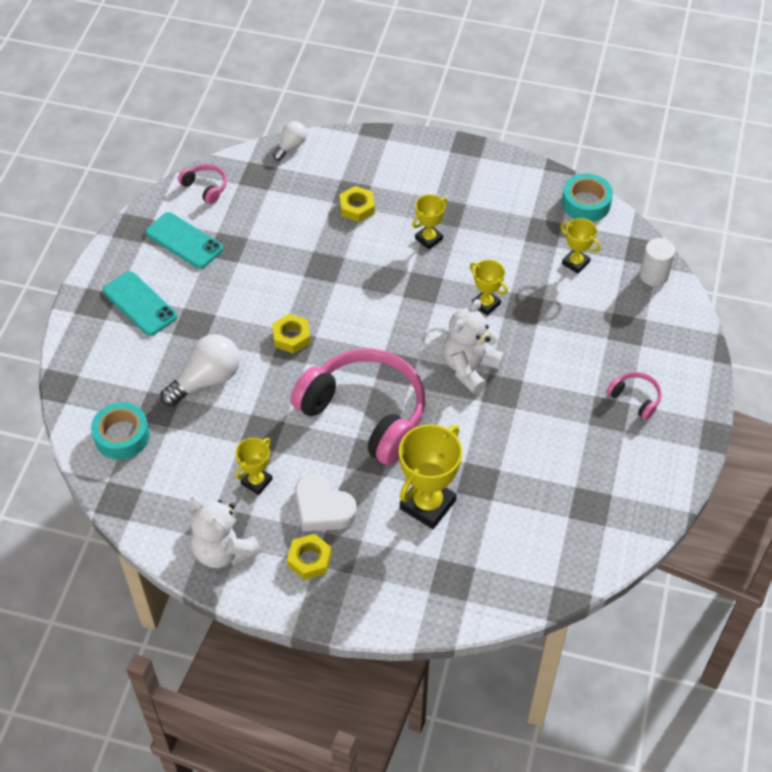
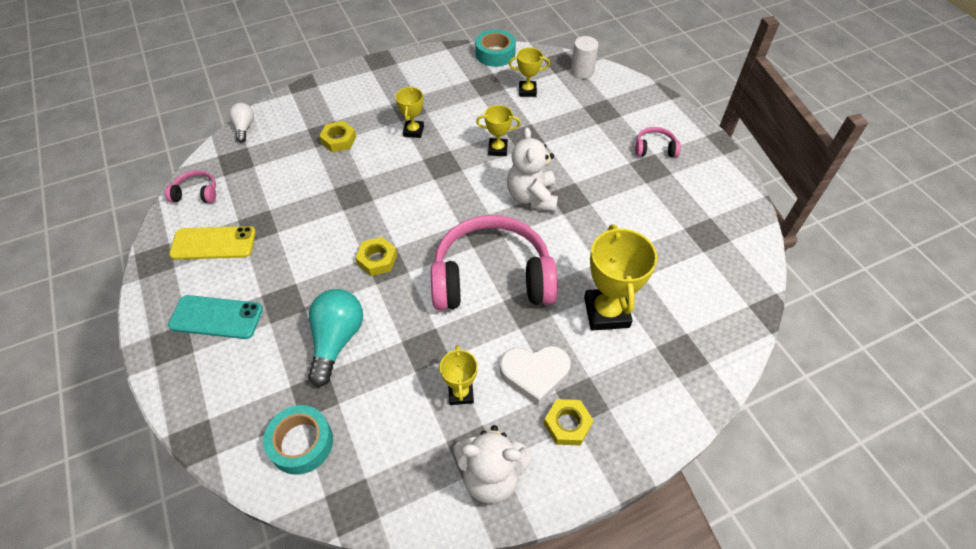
camera: 40 degrees left, 0 degrees up
turquoise phone [146,212,223,269] -> yellow phone [169,226,256,260]
white light bulb [160,334,240,407] -> turquoise light bulb [308,289,363,387]

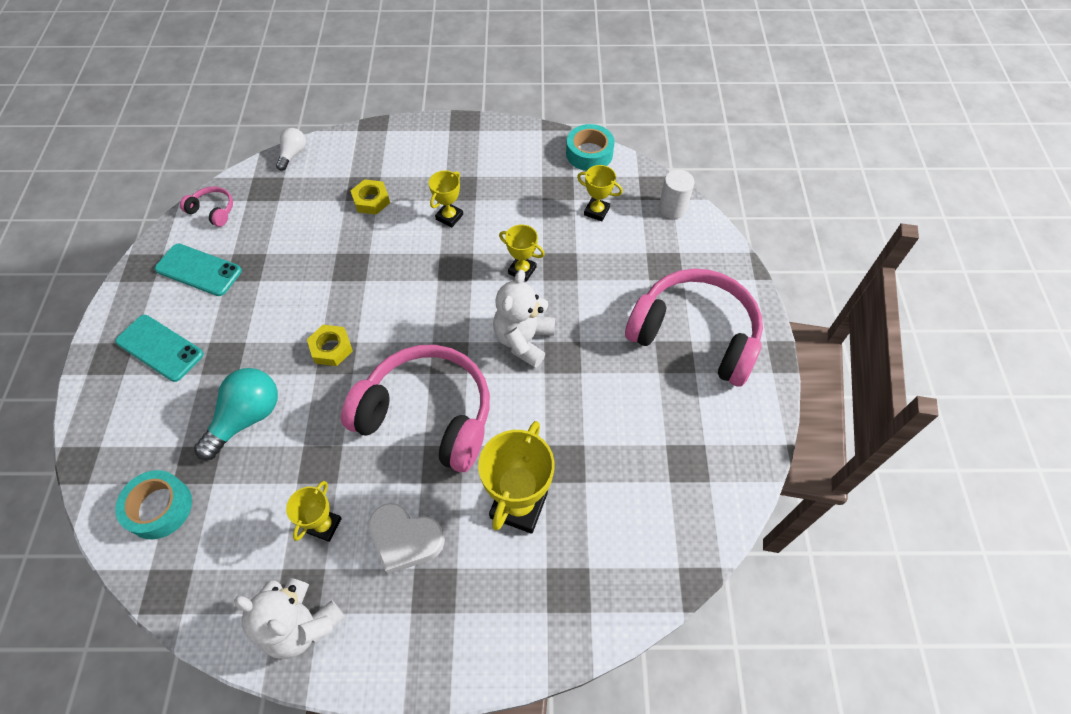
camera: 25 degrees right, 5 degrees up
yellow phone [169,226,256,260] -> turquoise phone [155,244,242,296]
yellow nut [544,399,594,446] -> none
pink headphones [635,127,681,157] -> pink headphones [625,269,763,387], size x2.42

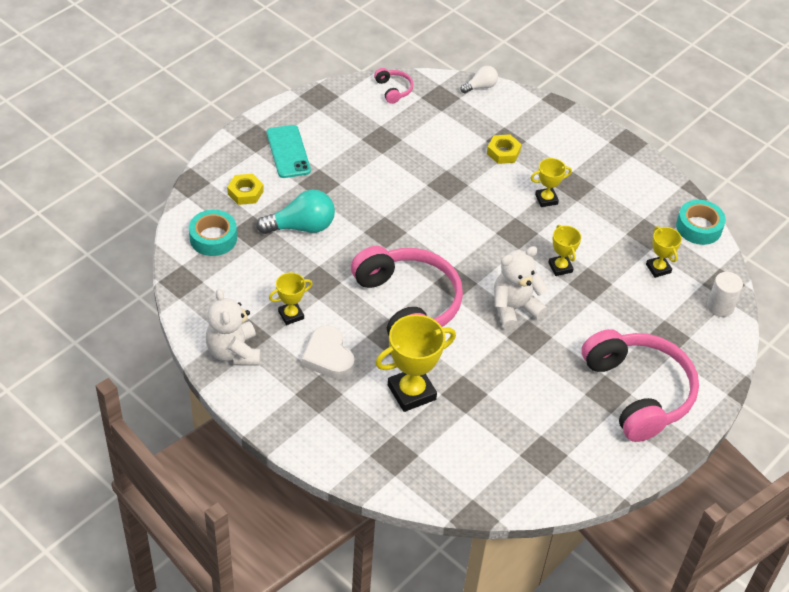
camera: 40 degrees right, 10 degrees down
turquoise phone [155,244,242,296] -> none
yellow nut [307,325,353,366] -> yellow nut moved to [227,174,264,205]

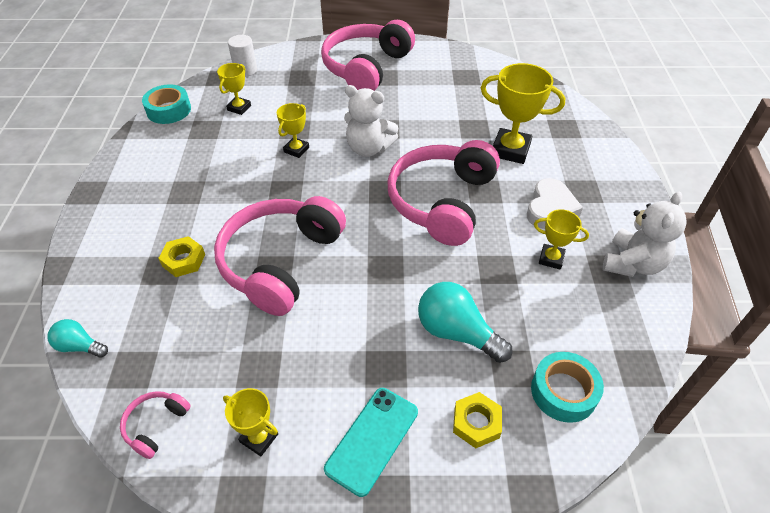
camera: 130 degrees left, 0 degrees up
white light bulb [460,66,498,93] -> turquoise light bulb [47,319,108,358]
yellow trophy [531,158,572,207] -> yellow trophy moved to [223,388,278,456]
none -> pink headphones [214,196,346,316]

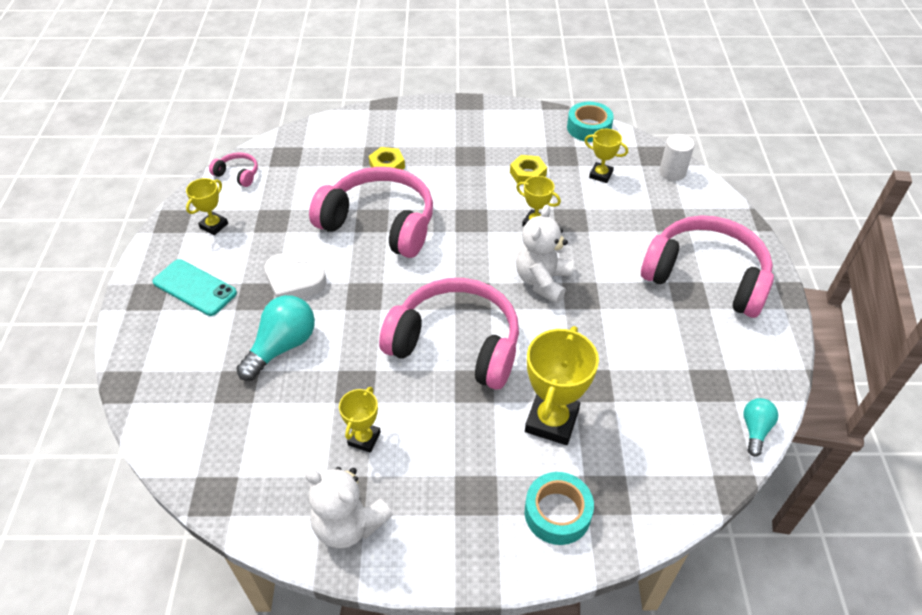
camera: 90 degrees right, 0 degrees up
turquoise light bulb [47,319,108,358] -> turquoise light bulb moved to [743,398,778,457]
yellow nut [453,392,502,448] -> yellow nut moved to [510,155,547,184]
white heart [527,178,583,229] -> white heart moved to [264,253,327,298]
turquoise tape [531,352,604,423] -> turquoise tape moved to [525,472,594,545]

